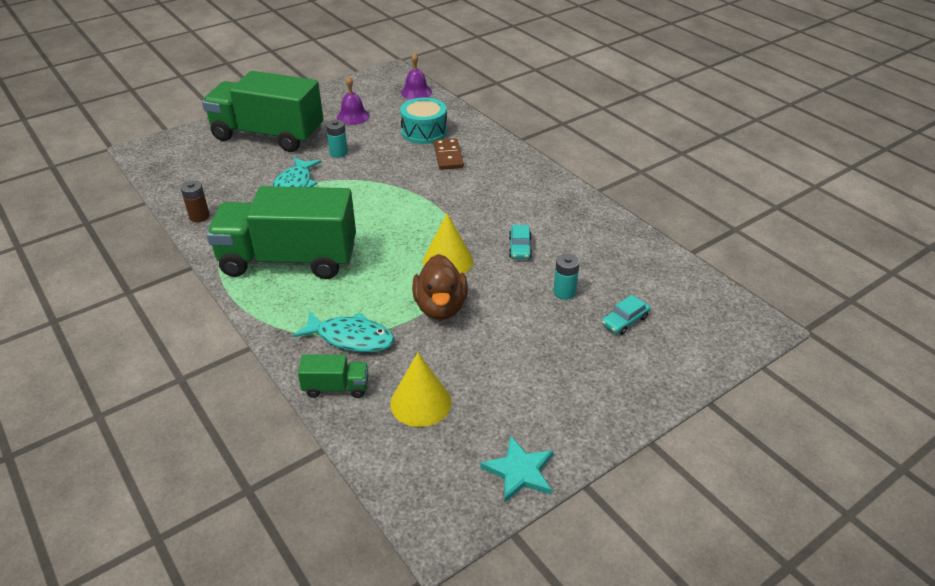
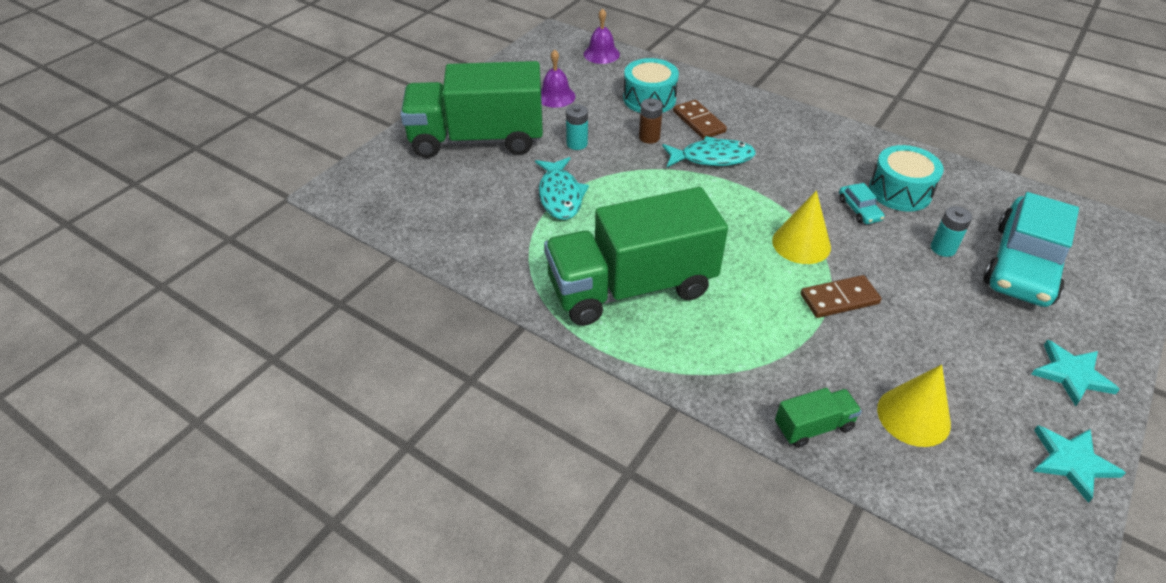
camera: 20 degrees left, 5 degrees up
brown battery [181,181,210,222] -> brown battery moved to [639,98,663,144]
turquoise fish [293,310,394,352] -> turquoise fish moved to [662,136,756,167]
brown duck [412,254,468,320] -> brown domino [801,275,882,318]
turquoise car [602,295,650,335] -> turquoise car [984,192,1079,307], size x2.45
none -> turquoise drum [869,145,944,211]
none -> turquoise star [1031,340,1120,406]

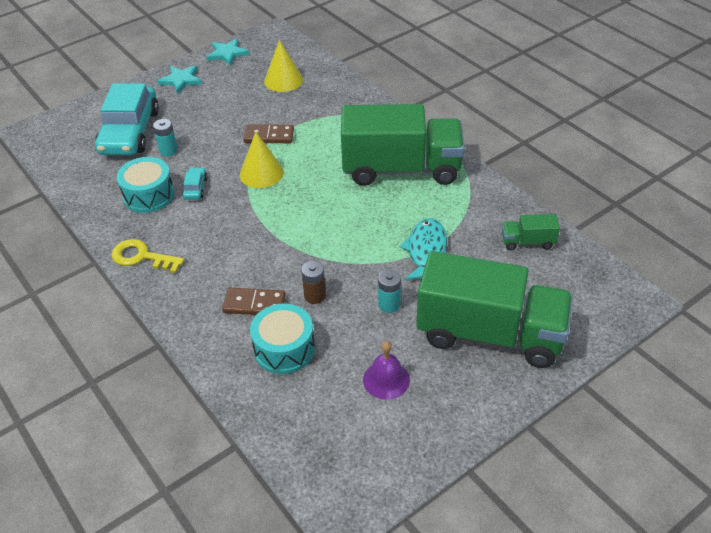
camera: 160 degrees left, 0 degrees up
purple bell [584,8,620,64] -> none
turquoise fish [662,136,756,167] -> none
brown domino [673,100,727,139] -> brown domino turned 75 degrees counterclockwise [222,288,286,315]
green truck [775,388,862,448] -> green truck moved to [502,214,560,251]
turquoise car [984,192,1079,307] -> turquoise car turned 135 degrees clockwise [95,83,159,155]
none -> yellow key [111,239,185,273]

